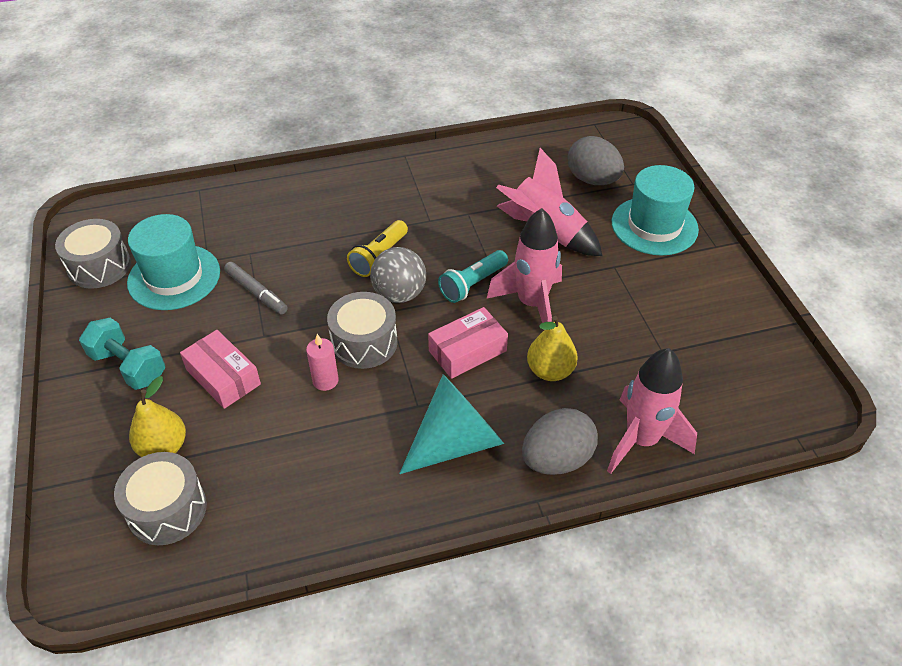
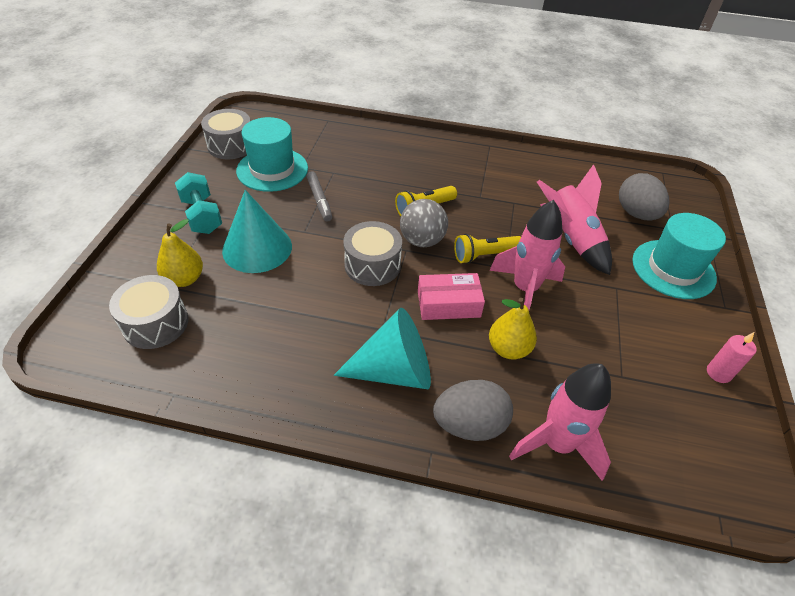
camera: 25 degrees right, 0 degrees up
pink box [180,330,261,409] -> turquoise cone [222,190,292,273]
pink candle [306,334,339,391] -> pink candle moved to [707,332,757,383]
turquoise flashlight [438,250,508,303] -> yellow flashlight [454,234,521,264]

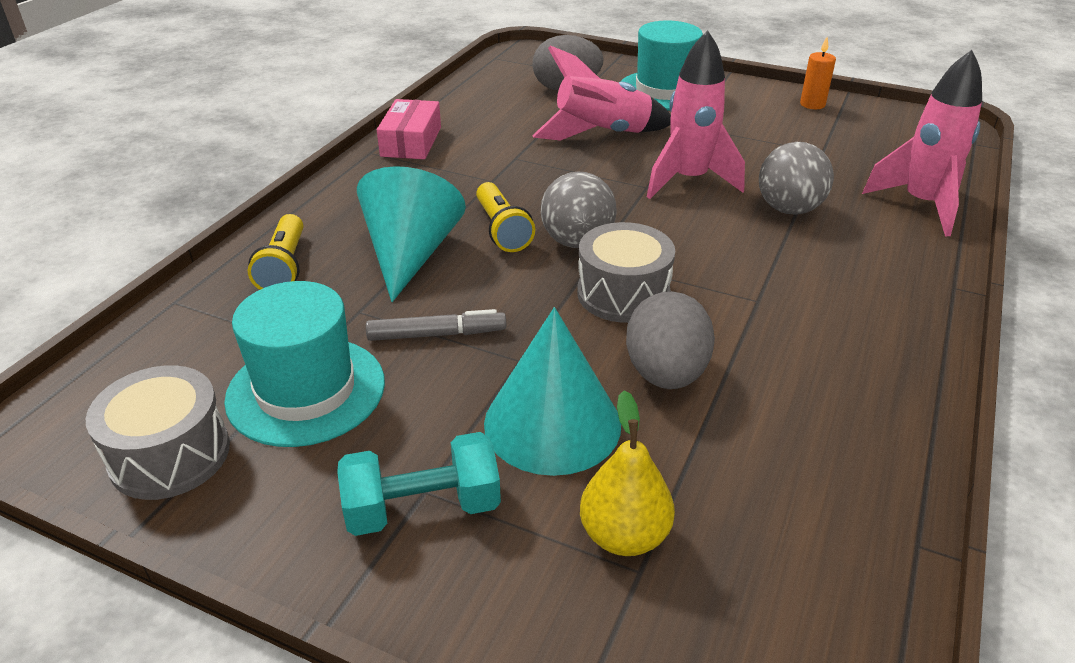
camera: 75 degrees left, 10 degrees down
grey drum [109,275,188,349] -> none
turquoise cone [334,308,431,389] -> turquoise cone moved to [357,166,466,302]
pink box [418,273,485,320] -> pink box moved to [377,99,441,159]
grey egg [433,380,513,441] -> grey egg moved to [626,291,715,389]
yellow flashlight [454,234,521,264] -> yellow flashlight moved to [248,214,303,290]
yellow pear [489,298,537,360] -> grey ball [759,142,834,214]
pink candle [707,332,757,383] -> orange candle [800,37,836,109]

